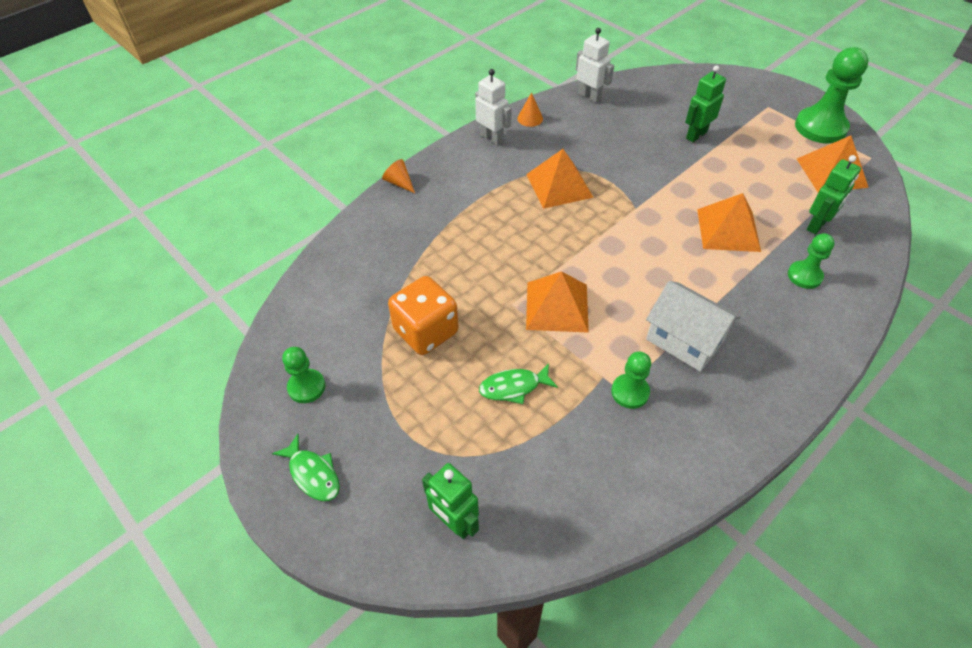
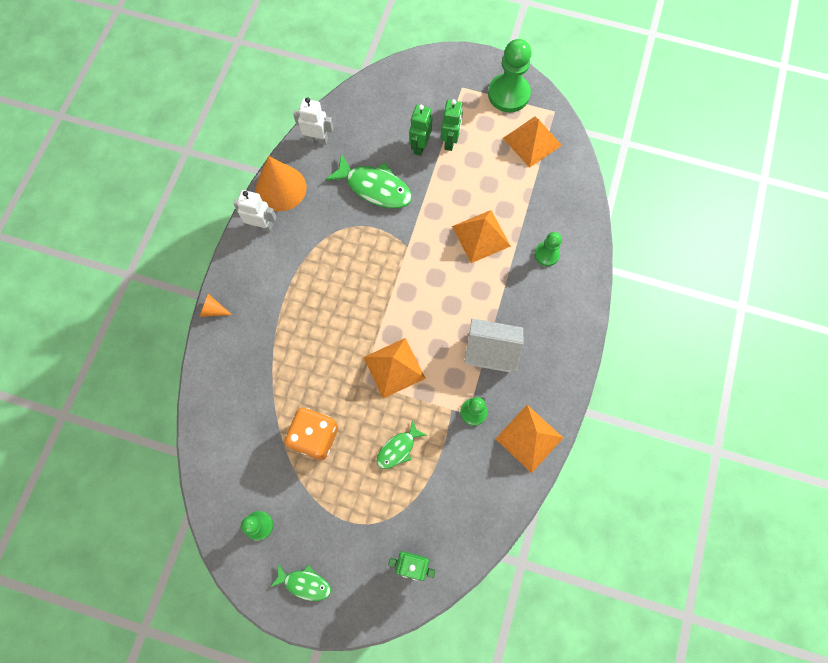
camera: 30 degrees left, 20 degrees up
orange cone [517,92,543,127] -> orange cone [255,156,306,211], size x2.19
orange pyramid [526,149,594,209] -> orange pyramid moved to [495,405,563,473]
green robot [807,155,861,234] -> green robot moved to [441,99,463,151]
none -> green fish [325,154,412,208]

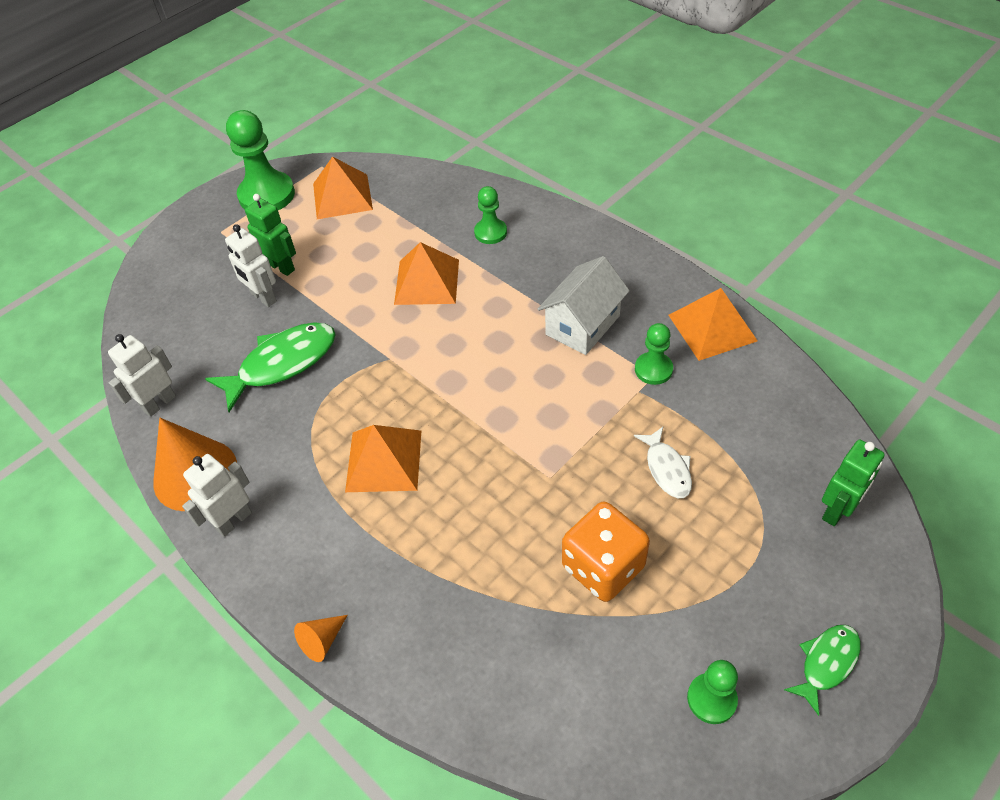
camera: 60 degrees left, 20 degrees down
orange pyramid [363,338,426,399] -> orange pyramid moved to [345,425,421,492]
green fish [377,420,427,469] -> white fish [634,427,692,498]
green robot [409,104,433,156] -> white robot [225,224,277,307]

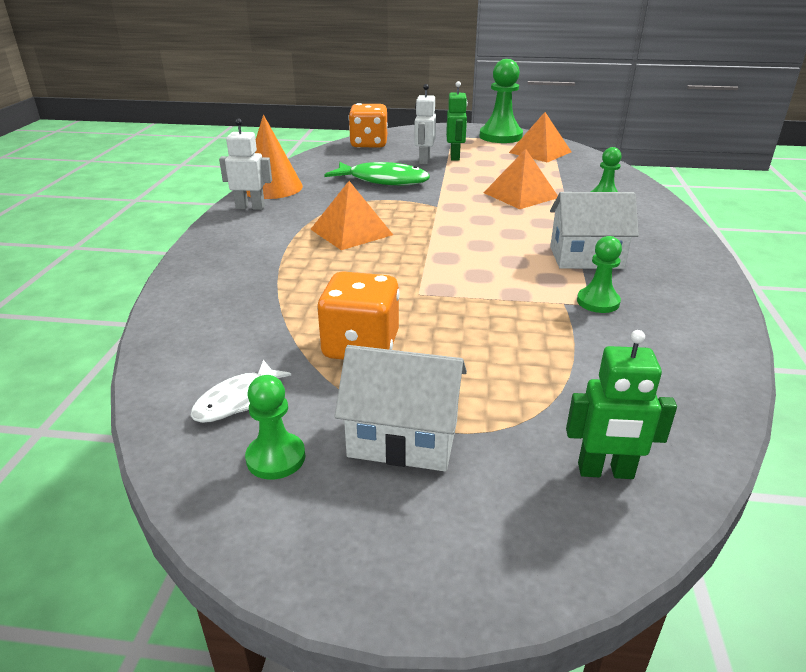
camera: 50 degrees right, 20 degrees down
white robot [108,334,176,417] -> none
orange cone [294,615,347,662] -> none
white fish [634,427,692,498] -> white fish moved to [190,360,291,423]
orange pyramid [669,288,758,361] -> none
green fish [784,625,860,716] -> none
none -> white house [334,345,467,471]
none -> orange dice [348,103,388,148]

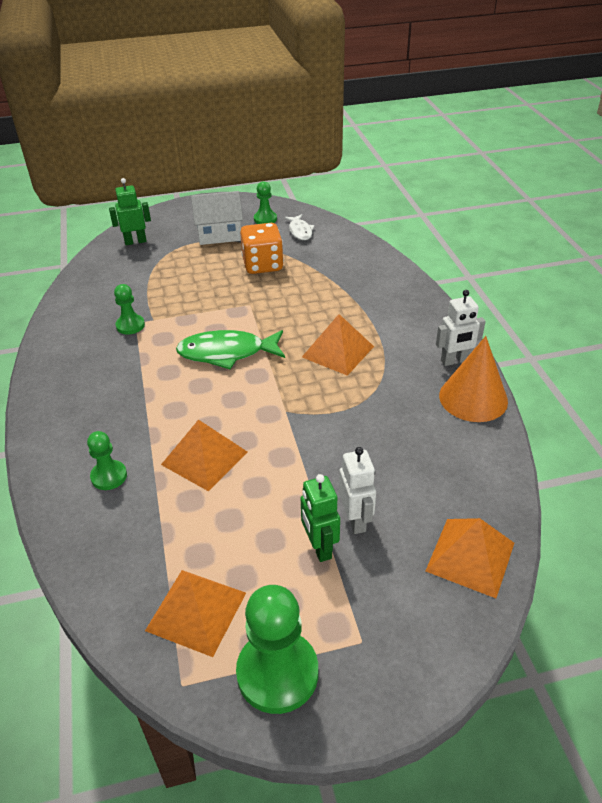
camera: 160 degrees right, 10 degrees up
white fish [190,360,291,423] -> white fish turned 150 degrees clockwise [284,214,315,240]
green fish [324,162,430,185] -> green fish moved to [176,330,285,369]
orange dice [348,103,388,148] -> orange pyramid [426,518,514,598]
white house [550,192,639,269] -> none

